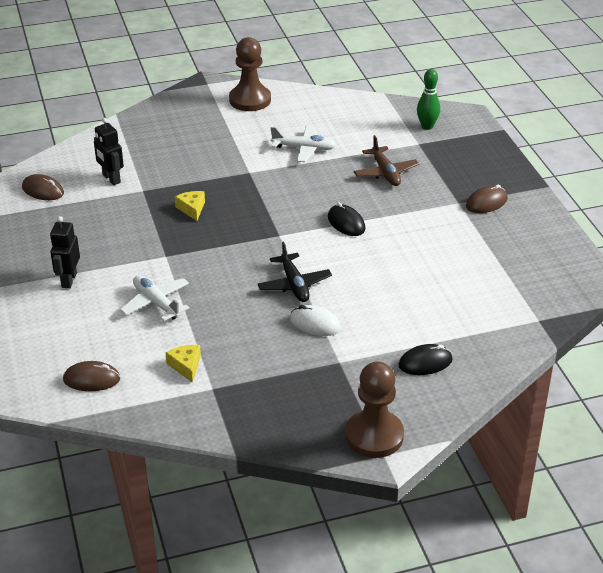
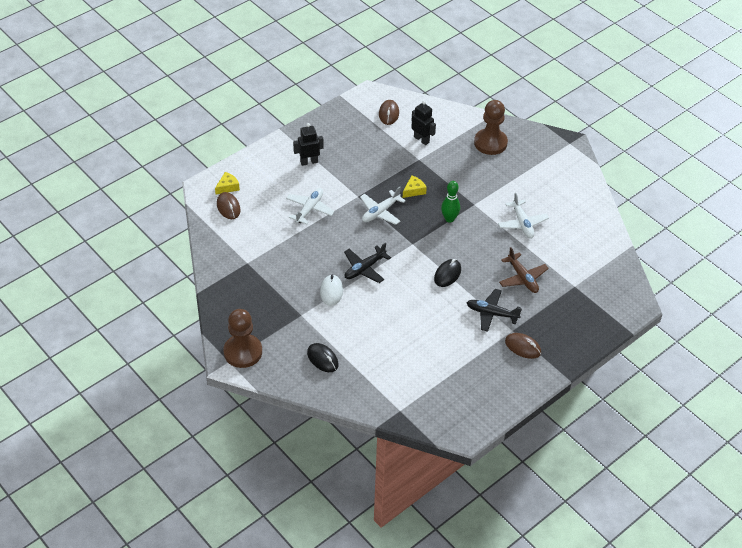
camera: 65 degrees right, 10 degrees up
black robot [94,118,124,185] -> black robot turned 105 degrees clockwise [411,101,436,145]
yellow cheese [166,345,201,382] -> yellow cheese moved to [215,172,240,195]
brown pawn [229,37,271,111] -> brown pawn moved to [474,100,508,155]
brown plane [353,135,419,186] -> brown plane turned 75 degrees counterclockwise [499,247,549,293]
green bowling pin [417,69,440,130] -> green bowling pin moved to [441,181,460,223]
none -> white plane [360,187,405,225]
none -> black plane [467,289,522,332]

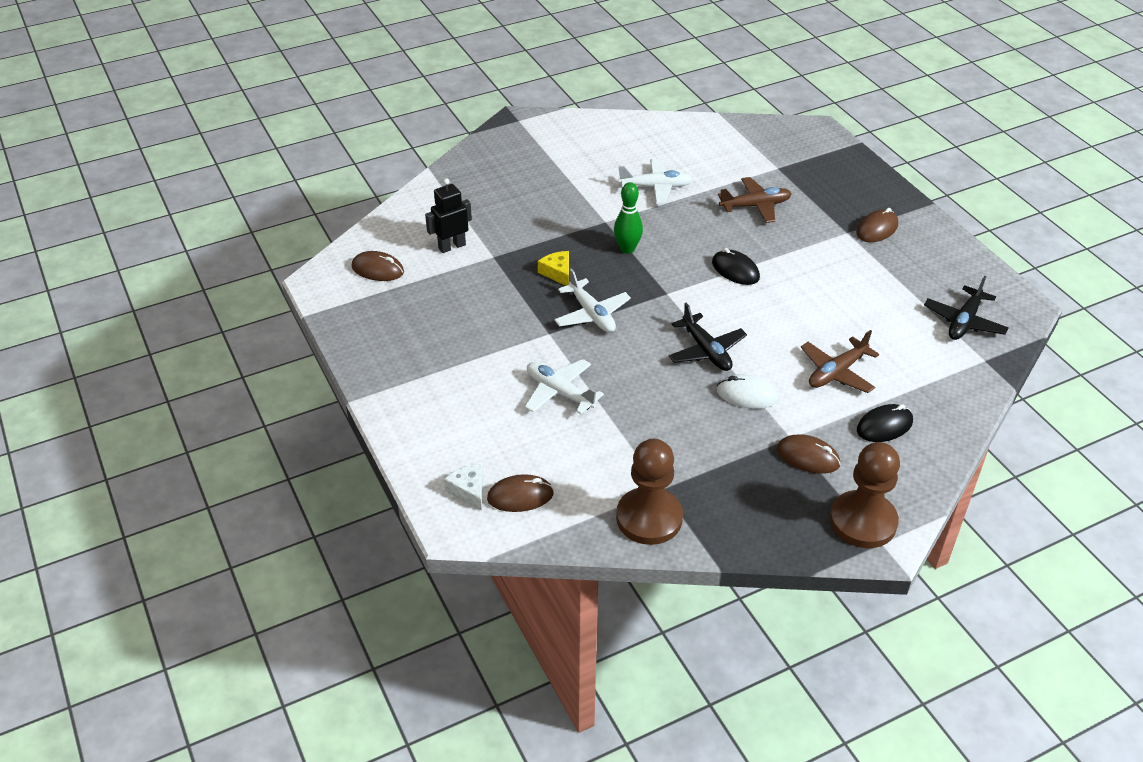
camera: 75 degrees left, 5 degrees down
yellow cheese [215,172,240,195] -> white cheese [444,464,483,511]
black robot [293,123,324,166] -> none
black plane [467,289,522,332] -> black plane moved to [924,276,1009,340]
brown pawn [474,100,508,155] -> brown pawn moved to [616,439,683,545]
none -> brown mouse [777,435,841,474]
none -> brown plane [801,330,879,393]

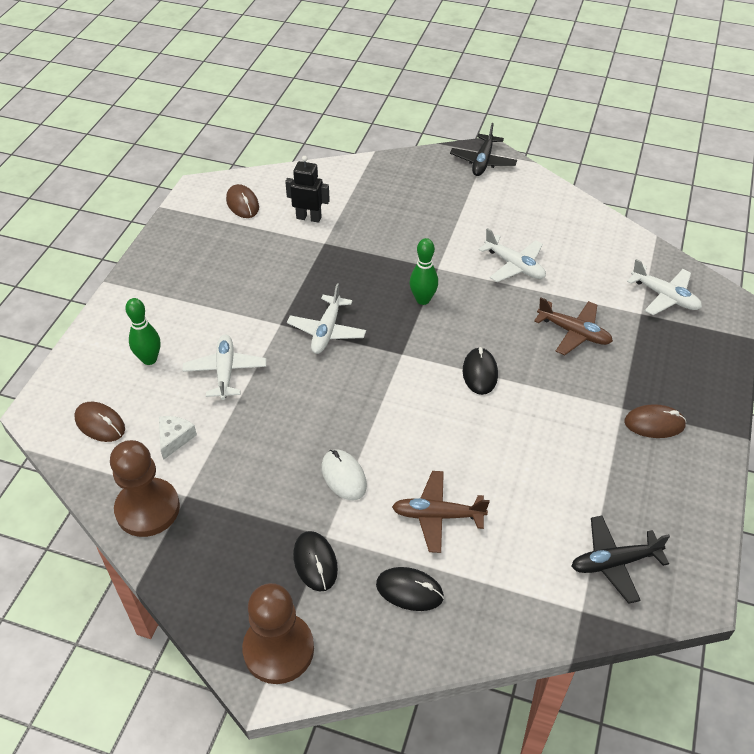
camera: 45 degrees right, 5 degrees up
white cheese [444,464,483,511] -> white cheese moved to [159,416,197,460]
yellow cheese [538,251,569,286] -> none
black plane [669,303,747,371] -> black plane moved to [450,123,517,176]
brown mouse [777,435,841,474] -> black mouse [293,531,338,592]
none -> green bowling pin [125,298,160,365]
none -> white plane [627,259,702,315]

